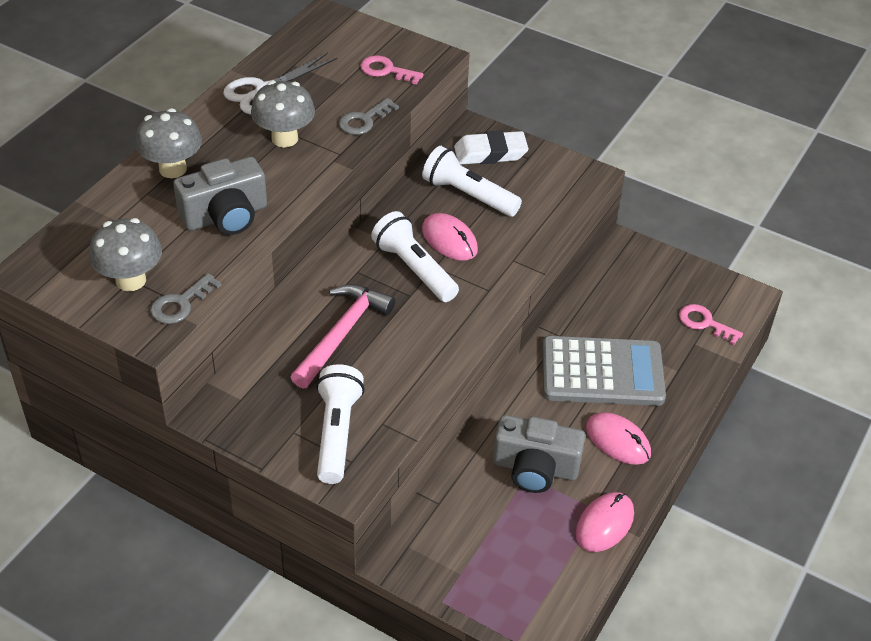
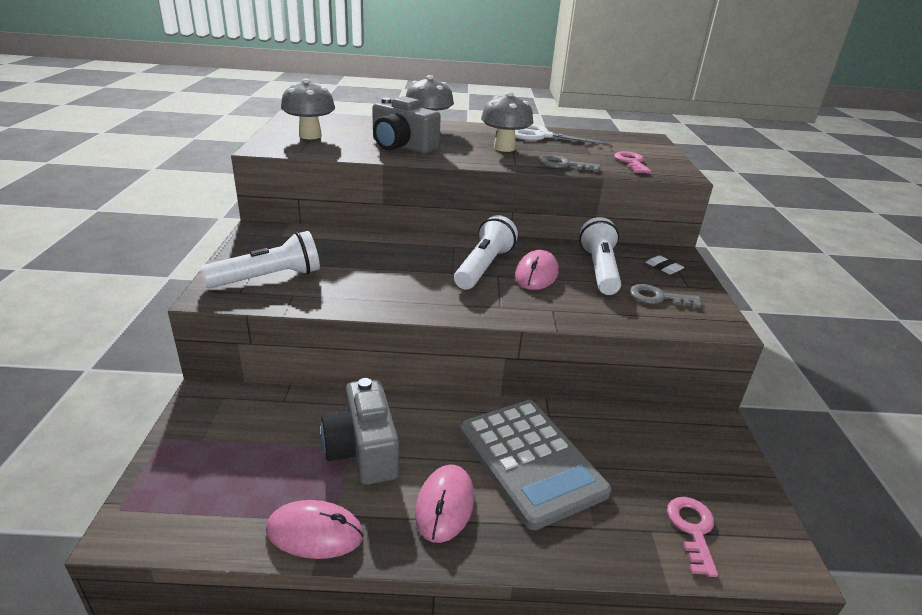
camera: 60 degrees right, 15 degrees down
grey key [150,273,222,324] -> grey key moved to [630,284,701,308]
pink hammer [290,284,395,389] -> none
white eraser [454,131,528,165] -> white eraser [645,255,684,274], size x0.50

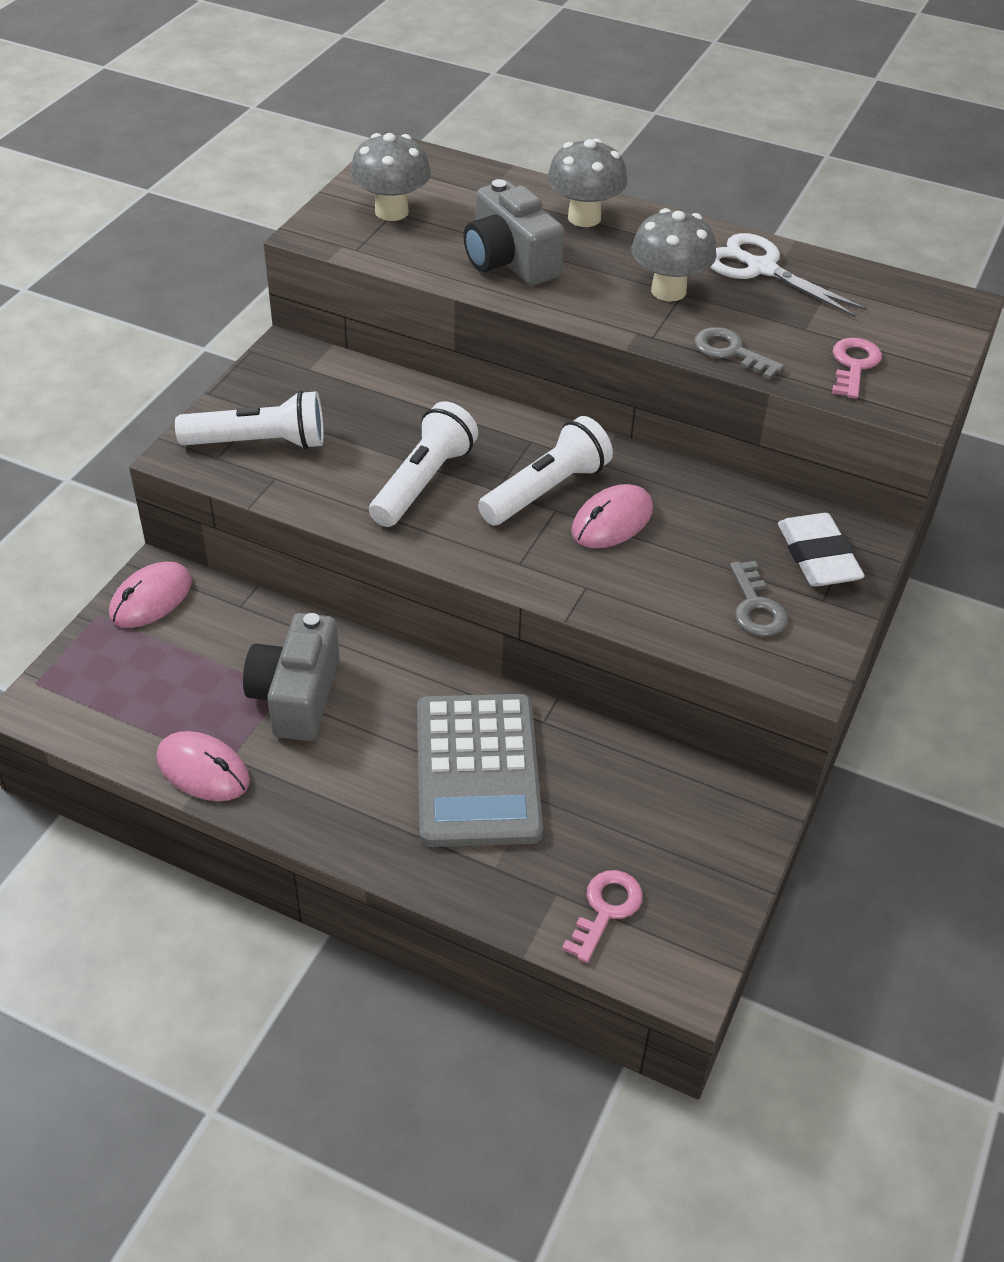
camera: 25 degrees right, 15 degrees up
pink mouse [415,464,474,543] -> pink mouse moved to [109,561,192,628]
white flashlight [579,217,621,295] -> white flashlight moved to [369,401,478,527]
grey key [630,284,701,308] -> grey key turned 135 degrees counterclockwise [730,561,788,637]
white eraser [645,255,684,274] -> white eraser [778,513,865,587], size x1.98

